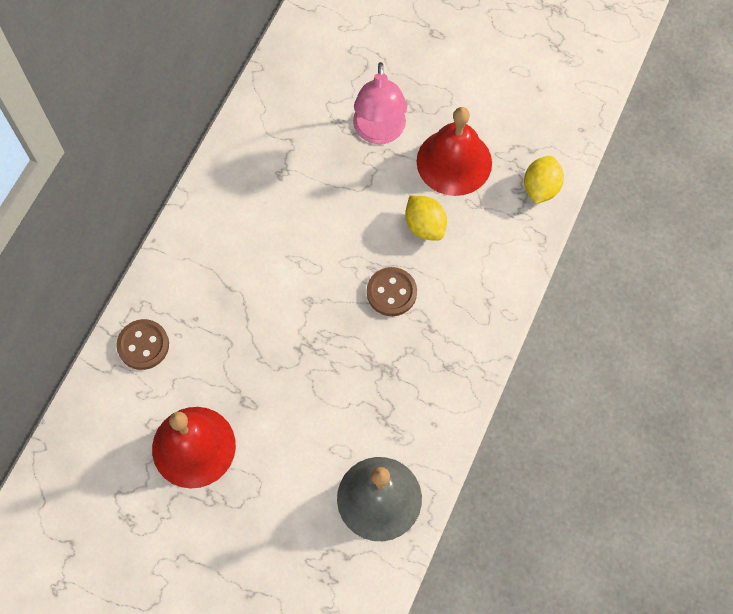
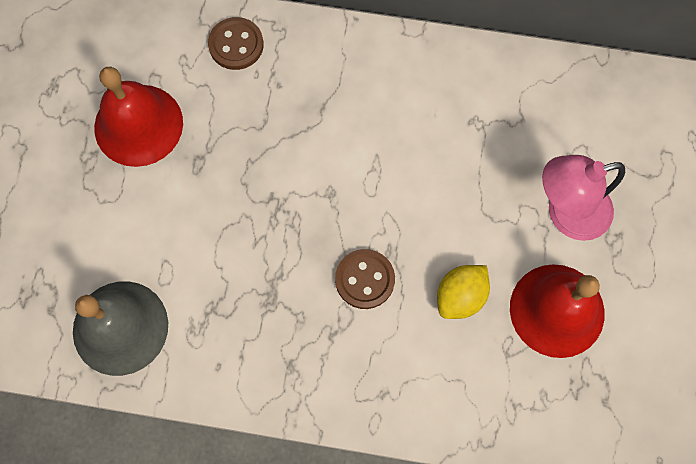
camera: 75 degrees right, 5 degrees up
yellow lemon [524,156,564,204] -> none

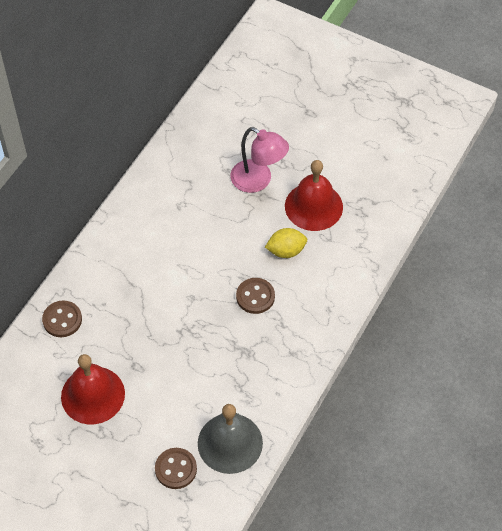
camera: 70 degrees left, 15 degrees down
yellow lemon [437,265,490,319] -> yellow lemon turned 75 degrees counterclockwise [265,228,307,258]
pink lamp [542,155,625,241] -> pink lamp turned 60 degrees counterclockwise [230,127,289,193]
none -> brown button [155,448,197,489]

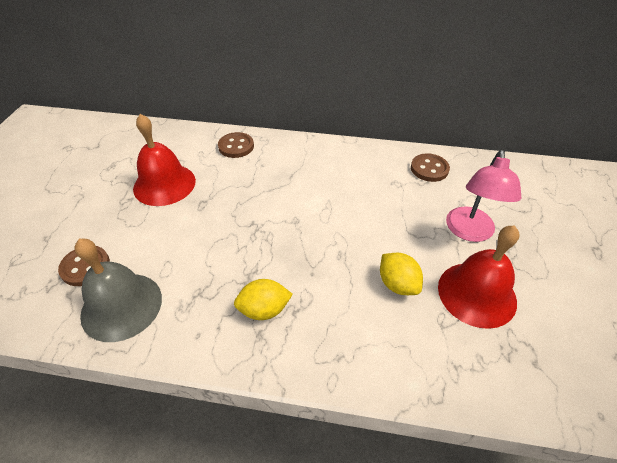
camera: 70 degrees right, 10 degrees down
brown button [236,278,275,314] -> brown button moved to [411,153,450,182]
none -> yellow lemon [234,279,293,320]

